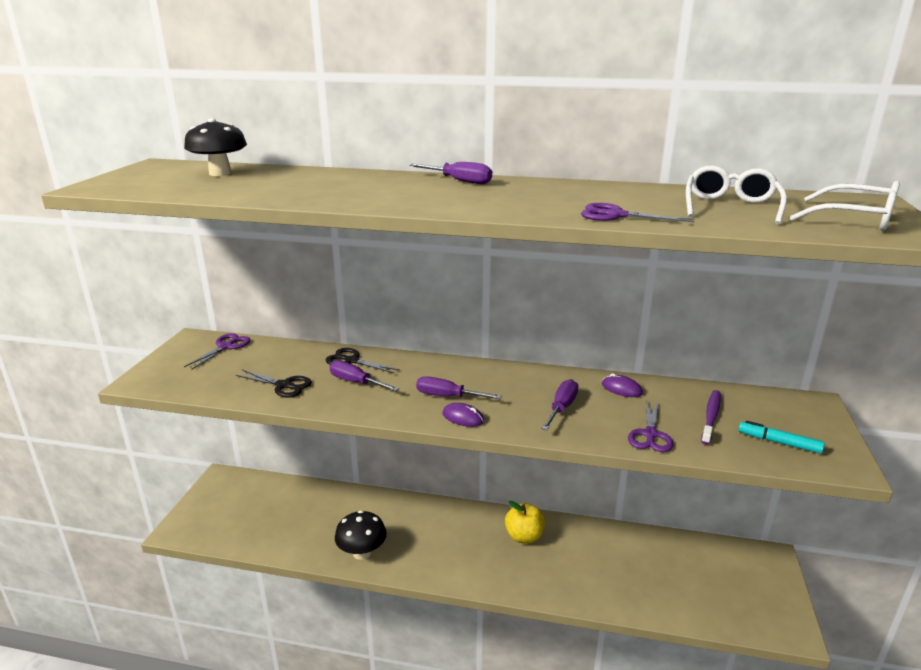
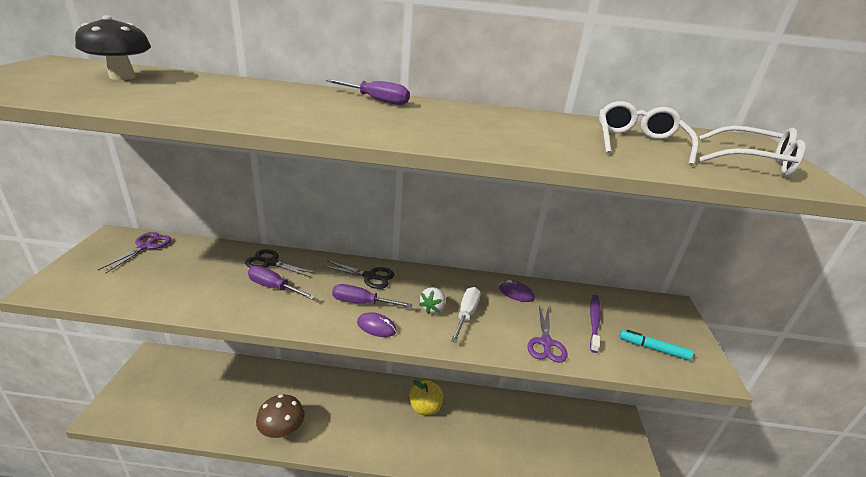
camera: 10 degrees left, 5 degrees up
black scissors [236,370,312,398] -> black scissors moved to [323,261,394,289]
black mushroom [335,510,387,560] -> brown mushroom [256,395,305,438]
purple screwdriver [541,379,578,430] -> white screwdriver [451,287,481,343]
purple scissors [581,203,695,222] -> none
none -> white strawberry [419,287,446,314]

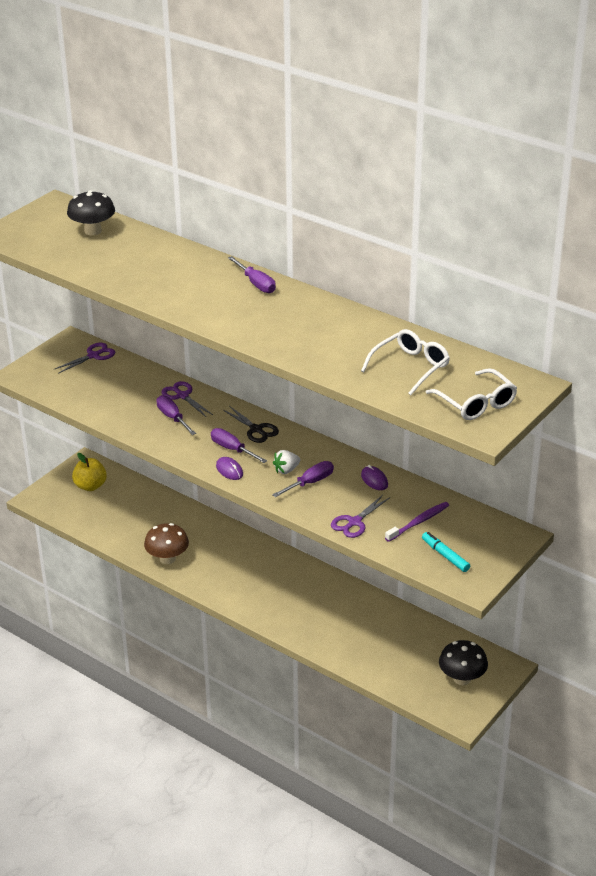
camera: 35 degrees right, 5 degrees up
black scissors [245,249,316,277] -> purple scissors [161,381,213,417]
yellow apple [409,380,443,415] -> yellow apple moved to [72,453,107,491]
white screwdriver [451,287,481,343] -> purple screwdriver [272,461,334,497]
none -> black mushroom [439,640,488,685]

